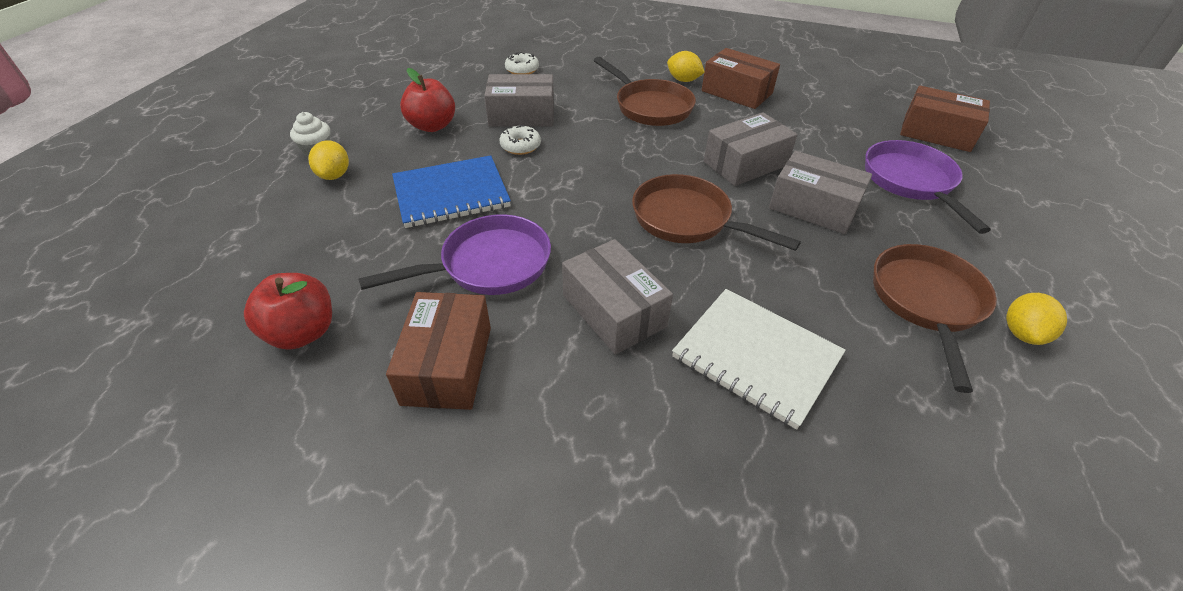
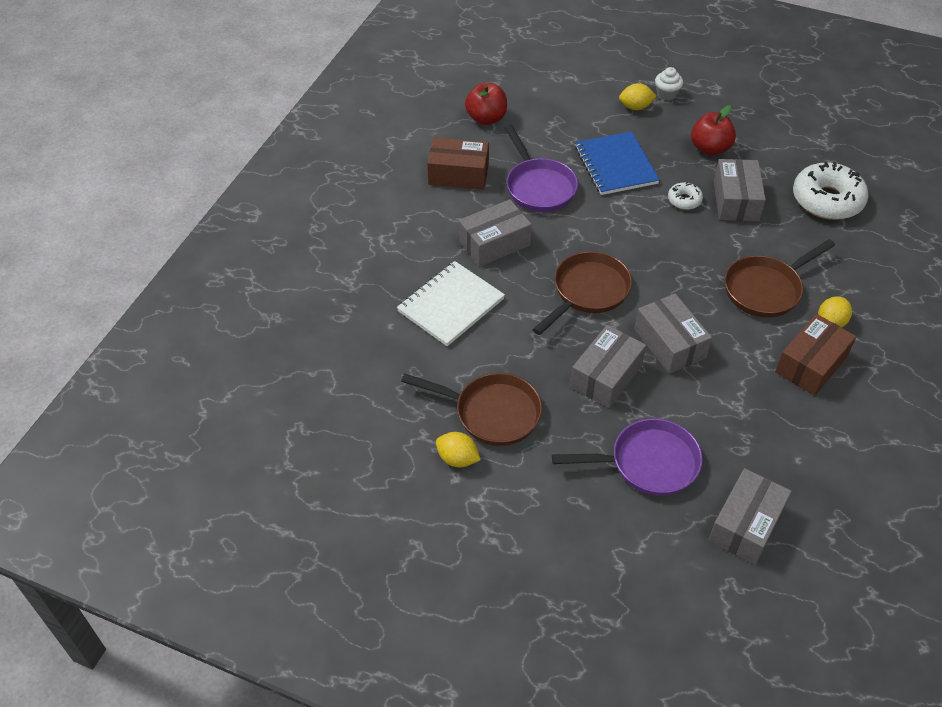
camera: 95 degrees right, 5 degrees up
white donut [505,52,539,74] -> white donut [793,162,869,220], size x2.09
brown box [900,86,990,152] -> grey box [708,468,792,565]

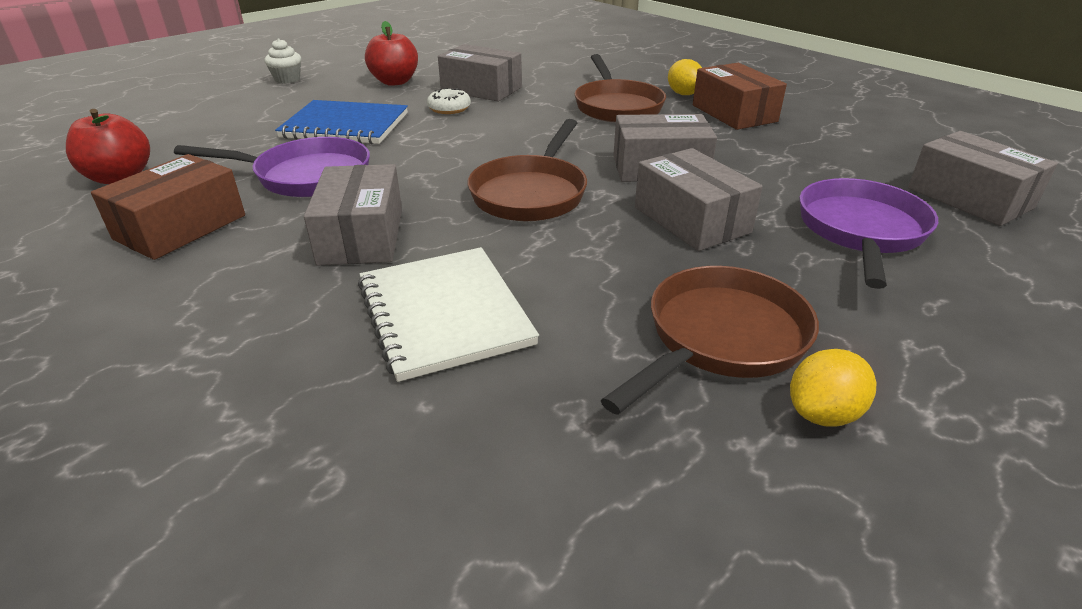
camera: 65 degrees left, 15 degrees down
brown pan [532,251,632,335] -> brown pan turned 135 degrees counterclockwise [468,119,587,222]
yellow lemon [619,83,656,110] -> none
white donut [793,162,869,220] -> none

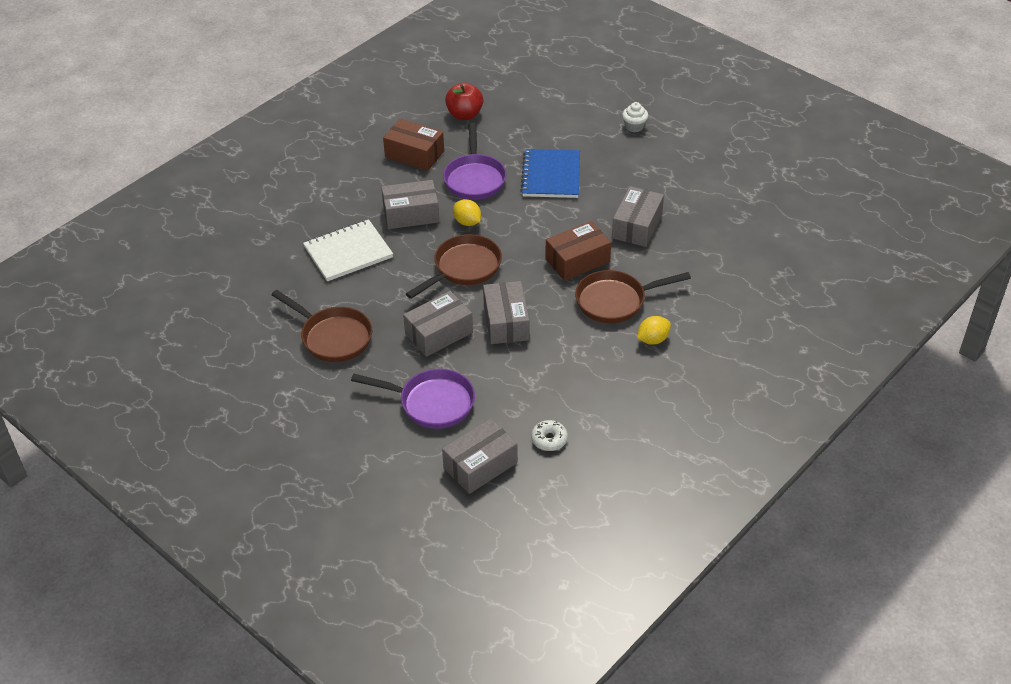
camera: 85 degrees right, 10 degrees up
red apple [365,21,418,86] -> none
white donut [427,88,471,114] -> white donut moved to [531,420,568,451]
brown pan [468,119,587,222] -> brown pan turned 120 degrees clockwise [406,234,502,299]
brown box [693,63,787,130] -> brown box moved to [545,221,611,281]
yellow lemon [790,349,876,426] -> yellow lemon moved to [453,199,481,226]

